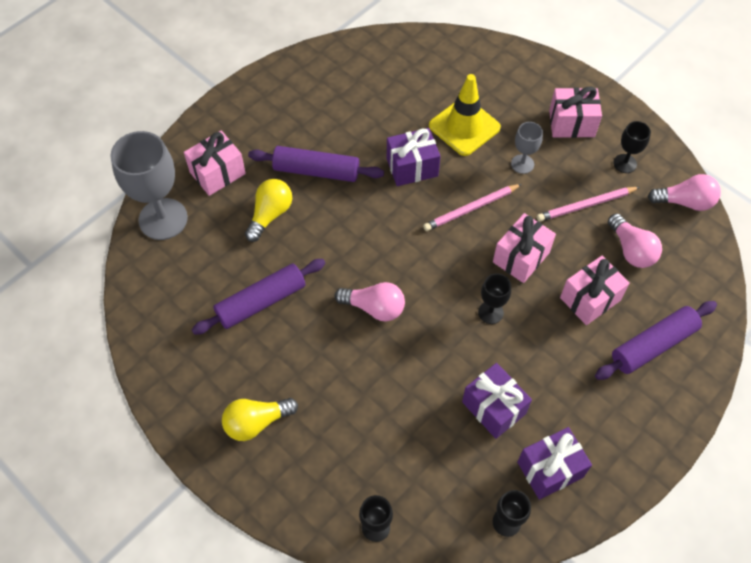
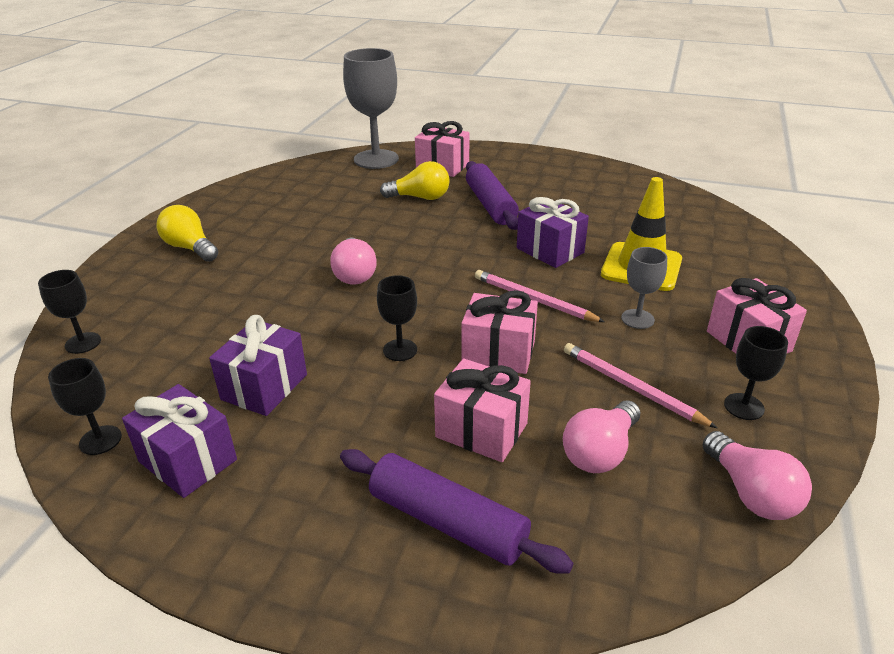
camera: 65 degrees right, 25 degrees down
purple rolling pin [192,259,326,335] -> none

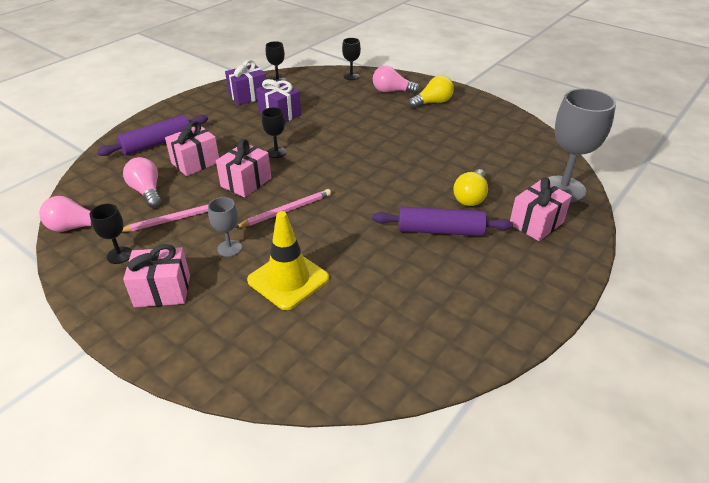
camera: 110 degrees right, 5 degrees up
pink light bulb [330,237,377,285] -> pink light bulb moved to [373,66,420,94]
purple gift [517,197,589,268] -> none

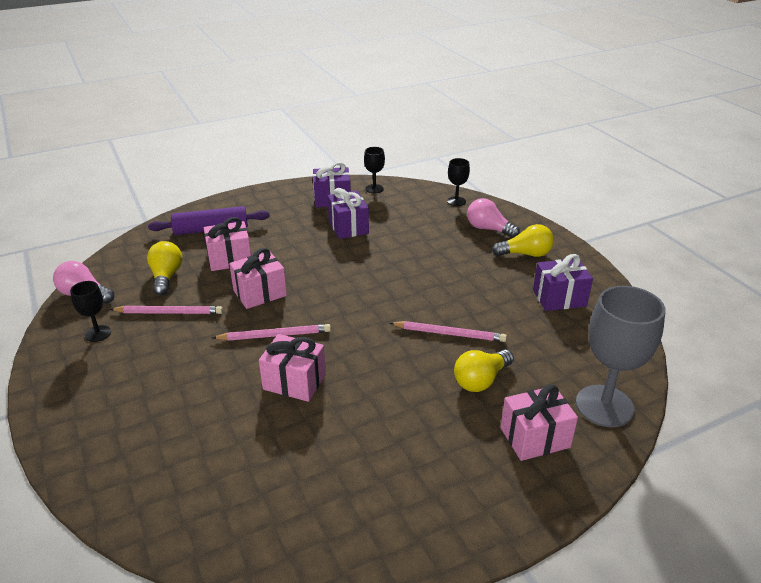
camera: 25 degrees right, 5 degrees down
pink light bulb [123,157,161,208] -> yellow light bulb [147,241,182,295]
pink gift [123,244,190,307] -> pink gift moved to [259,334,326,402]
grey goblet [208,197,242,257] -> none
yellow traffic cone [247,211,329,310] -> none
black goblet [262,107,286,158] -> none
purple rolling pin [372,207,513,236] -> none
none -> pink pencil [390,321,507,342]
none -> purple gift [533,254,593,311]

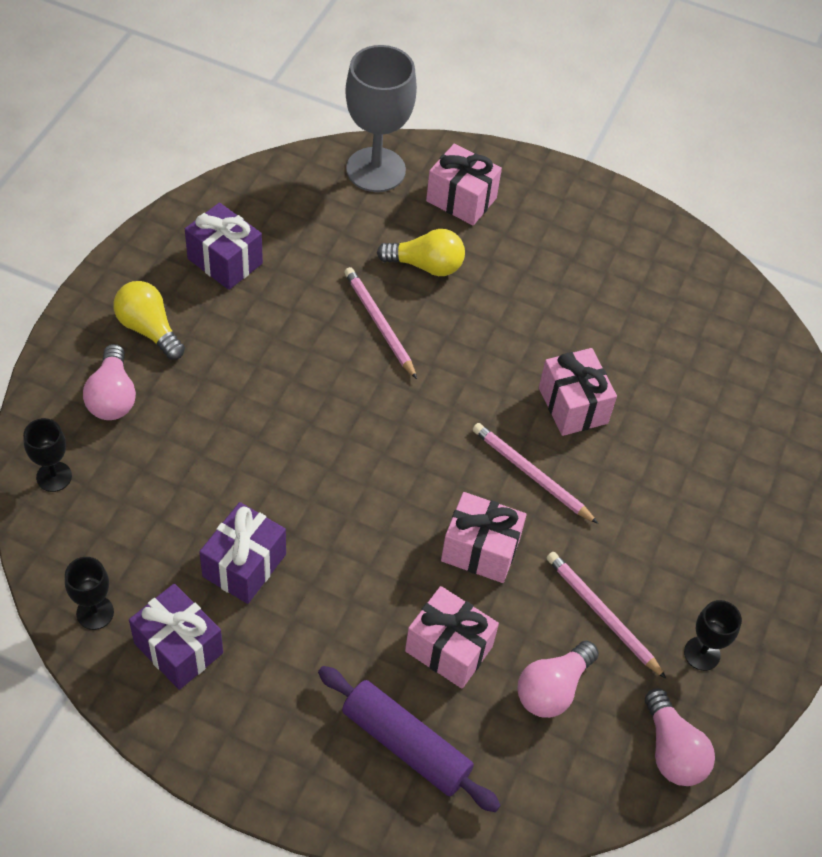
camera: 135 degrees left, 20 degrees up
yellow light bulb [147,241,182,295] -> pink light bulb [517,641,599,718]

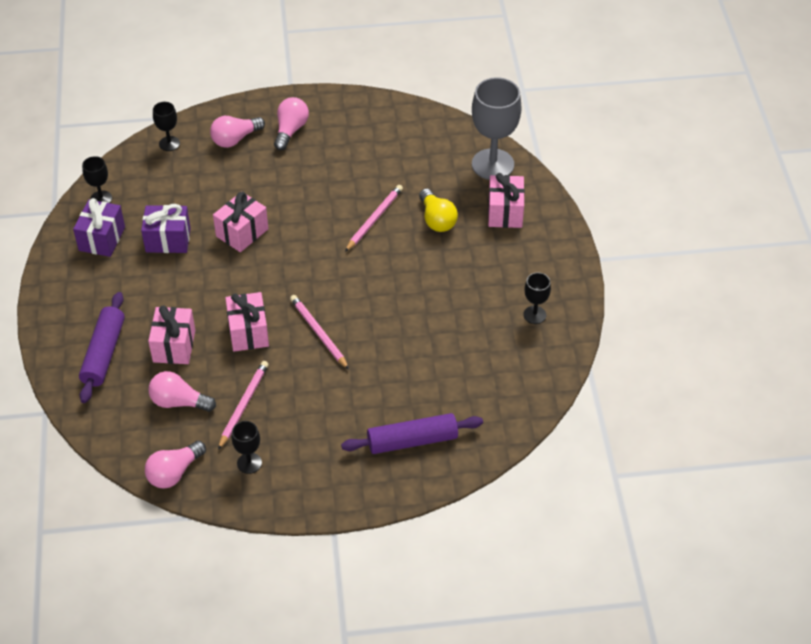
camera: 65 degrees right, 5 degrees down
yellow light bulb [113,281,185,360] -> pink light bulb [274,97,309,150]
purple gift [185,203,263,290] -> none
pink pencil [472,423,598,524] -> pink pencil turned 45 degrees counterclockwise [290,295,349,369]
pink gift [539,348,617,436] -> pink gift moved to [213,192,268,252]
none -> purple rolling pin [341,413,483,454]
none -> black goblet [523,273,551,324]

